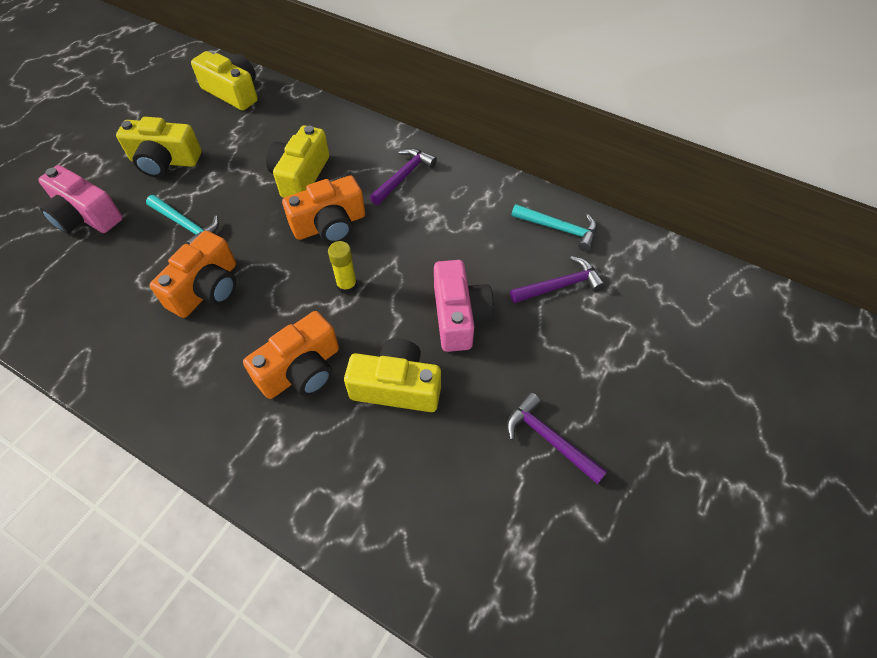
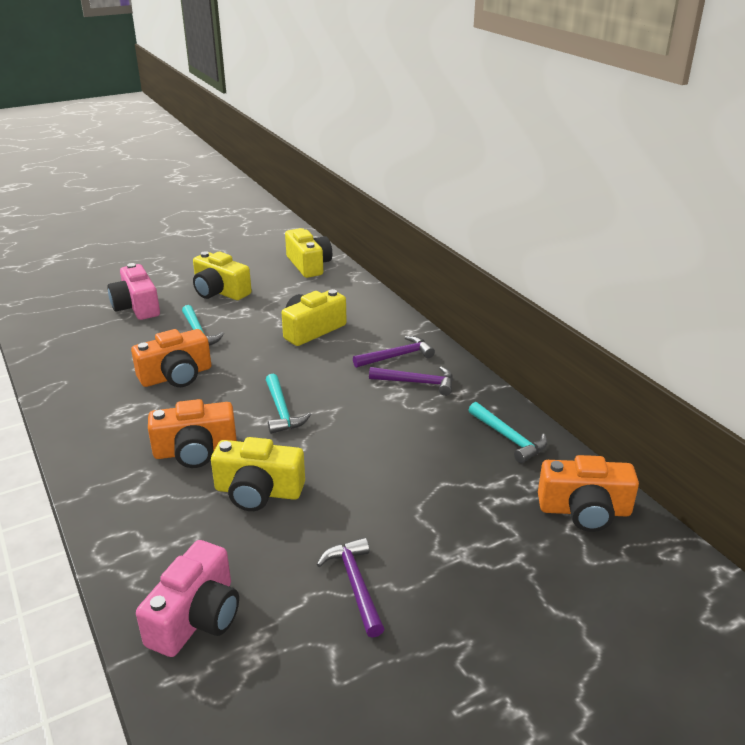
camera: 30 degrees right, 25 degrees down
orange camera [282,176,365,244] -> orange camera moved to [538,455,639,532]
yellow glue stick [328,241,357,294] -> turquoise hammer [266,374,311,434]
yellow camera [344,339,441,412] -> yellow camera turned 150 degrees clockwise [211,437,305,511]
pink camera [434,260,494,352] -> pink camera moved to [136,540,239,657]
purple hammer [510,256,605,303] -> purple hammer moved to [369,366,453,396]

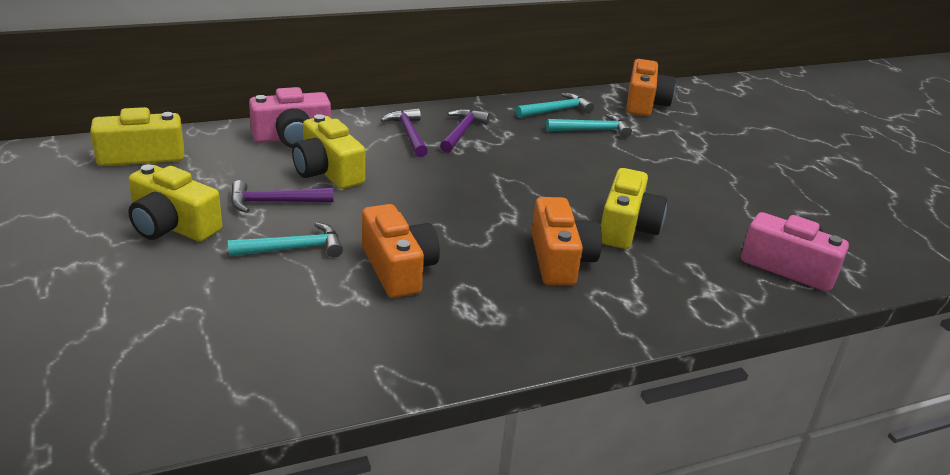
camera: 85 degrees left, 0 degrees up
pink camera [107,263,160,320] -> pink camera moved to [249,87,331,148]
yellow camera [193,251,252,300] -> yellow camera turned 75 degrees clockwise [128,164,222,242]
turquoise hammer [266,374,311,434] -> turquoise hammer moved to [546,114,632,138]
purple hammer [317,537,384,638] -> purple hammer moved to [231,180,334,213]

